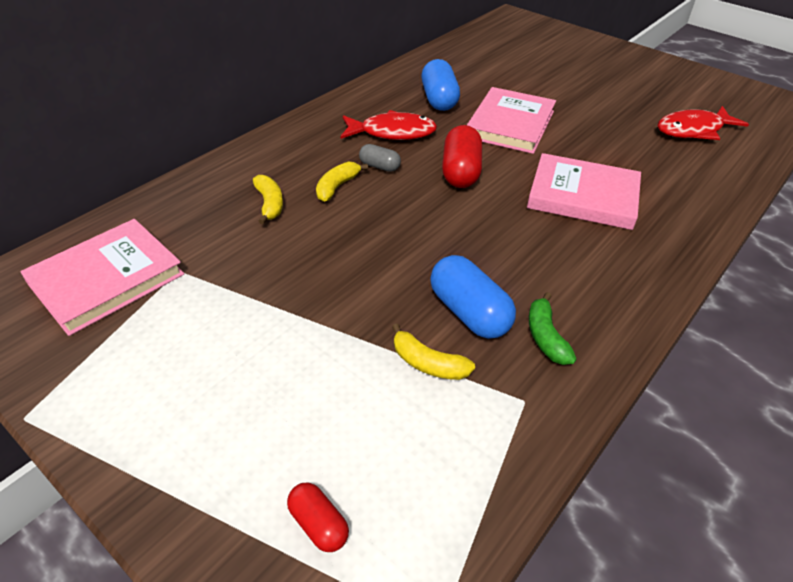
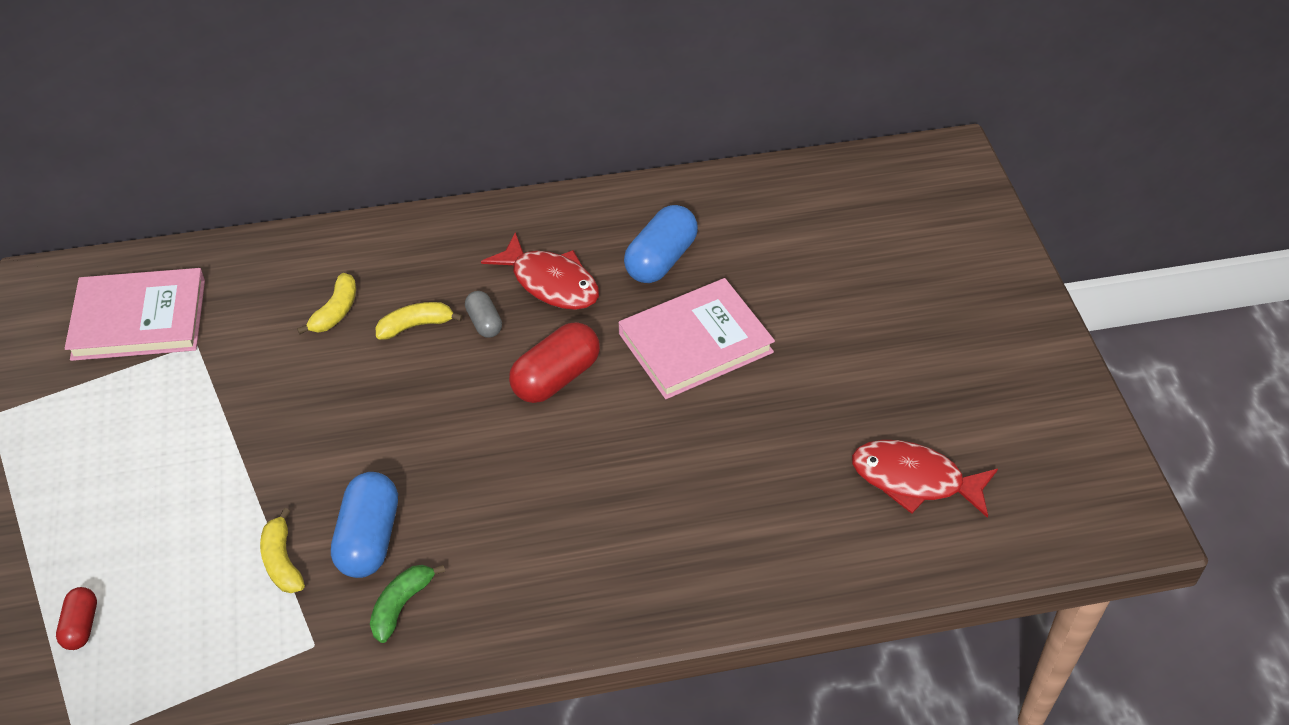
camera: 40 degrees right, 5 degrees up
pink book [527,153,641,230] -> none

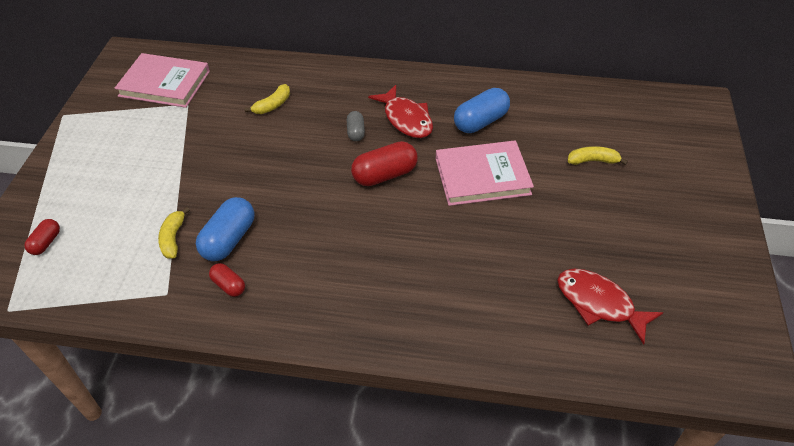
camera: 20 degrees right, 0 degrees up
green banana [370,565,445,643] -> red capsule [209,263,245,297]
yellow banana [375,302,463,340] -> yellow banana moved to [568,146,628,165]

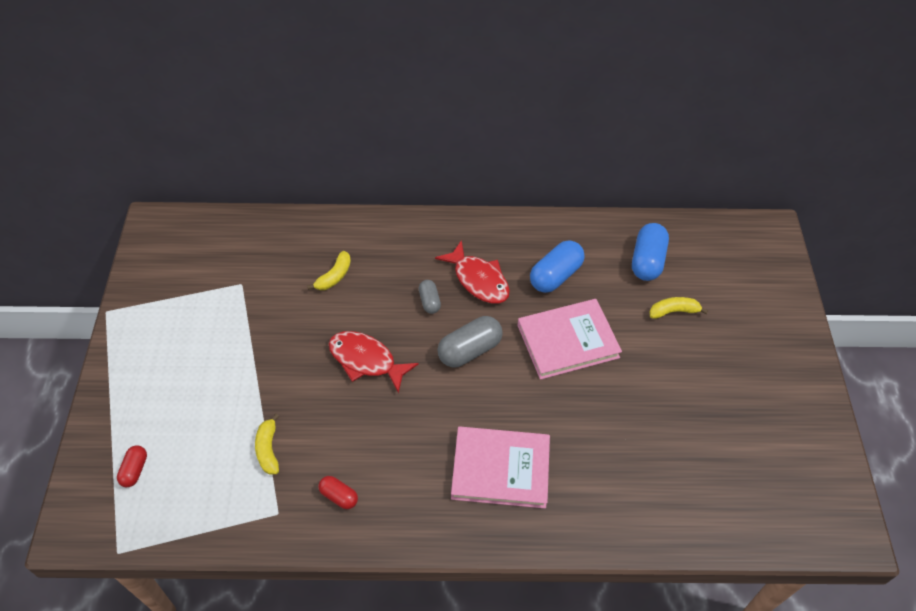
camera: 10 degrees left, 5 degrees up
pink book [114,53,210,108] -> pink book moved to [451,427,550,508]
blue capsule [196,197,255,261] -> blue capsule moved to [632,223,669,281]
red capsule [351,141,418,186] -> grey capsule [437,316,503,367]
red fish [557,269,663,344] -> red fish moved to [329,331,419,393]

